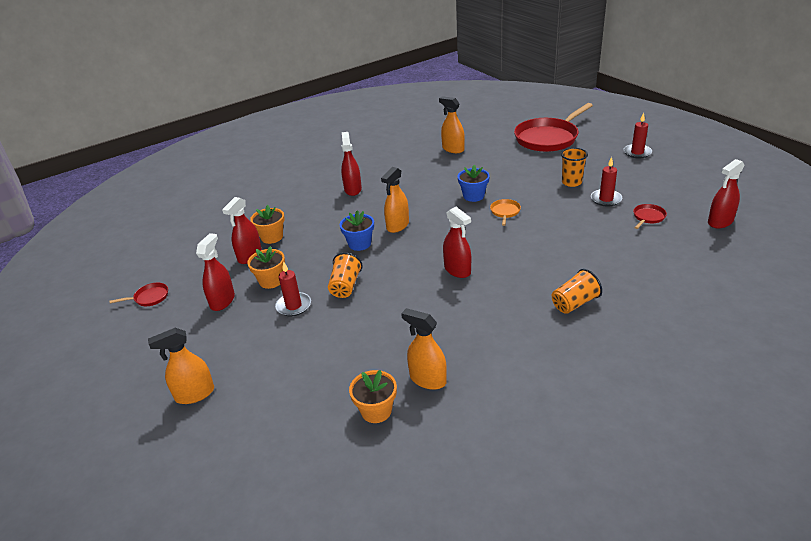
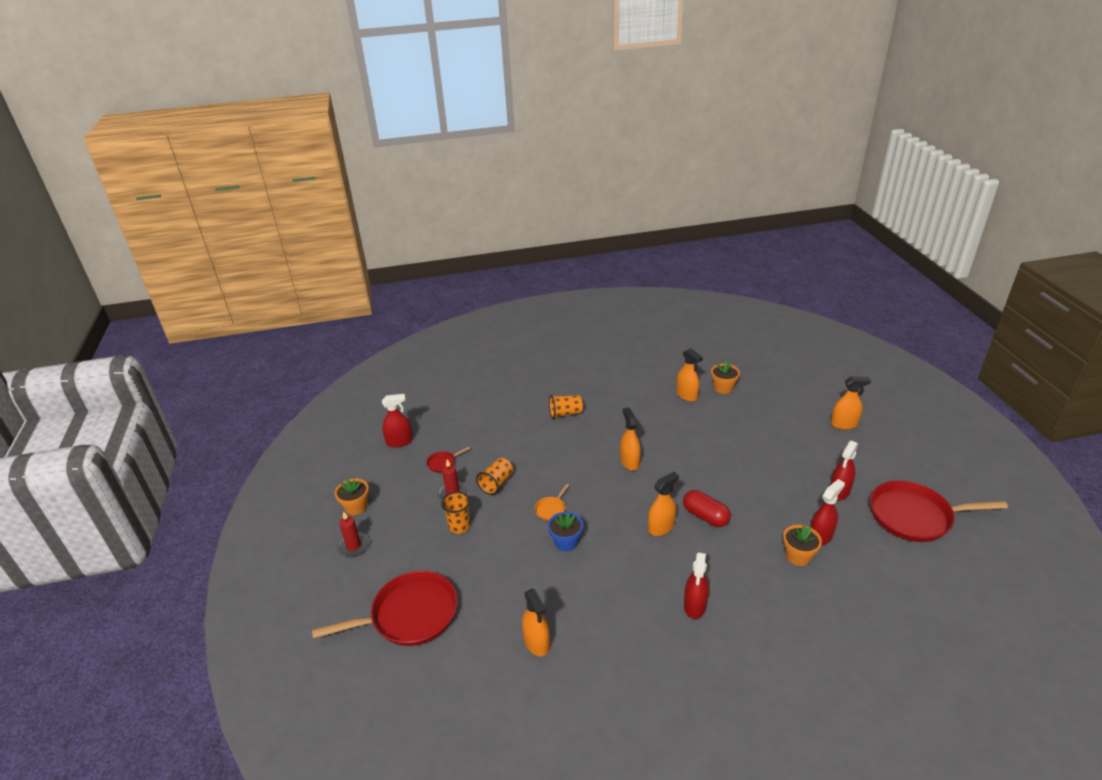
camera: 160 degrees left, 0 degrees up
red pan [110,283,168,306] -> red pan [870,480,1008,542], size x2.44
orange flower pot [247,246,285,289] -> orange flower pot moved to [335,479,369,515]
red candle [275,261,311,317] -> none
orange cup [328,253,363,298] -> orange cup moved to [476,458,513,495]
blue flower pot [340,210,374,251] -> red capsule [683,490,731,527]
red spray bottle [443,207,471,278] -> orange spray bottle [620,407,641,471]

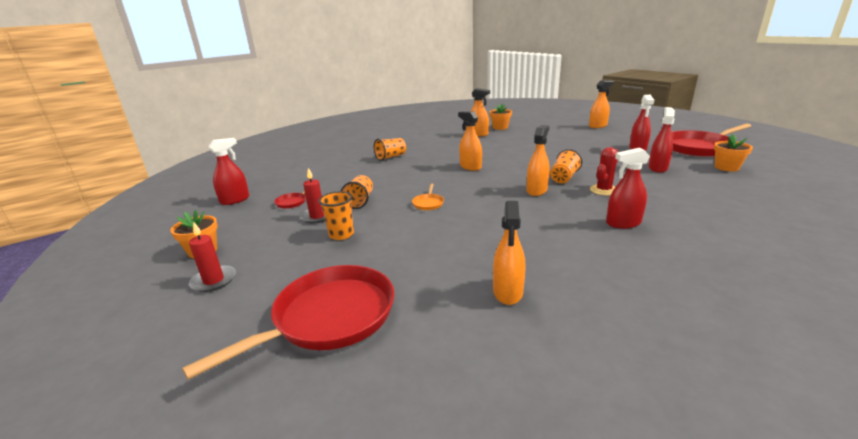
camera: 25 degrees left, 10 degrees down
orange spray bottle [522,589,550,656] -> orange spray bottle turned 60 degrees clockwise [493,201,525,305]
blue flower pot [548,512,583,552] -> none
red capsule [683,490,731,527] -> orange cup [550,149,582,183]
red spray bottle [684,552,709,619] -> red spray bottle turned 90 degrees clockwise [606,148,650,229]
orange flower pot [783,525,822,566] -> orange flower pot moved to [714,134,753,171]
none -> red cactus [590,147,618,196]

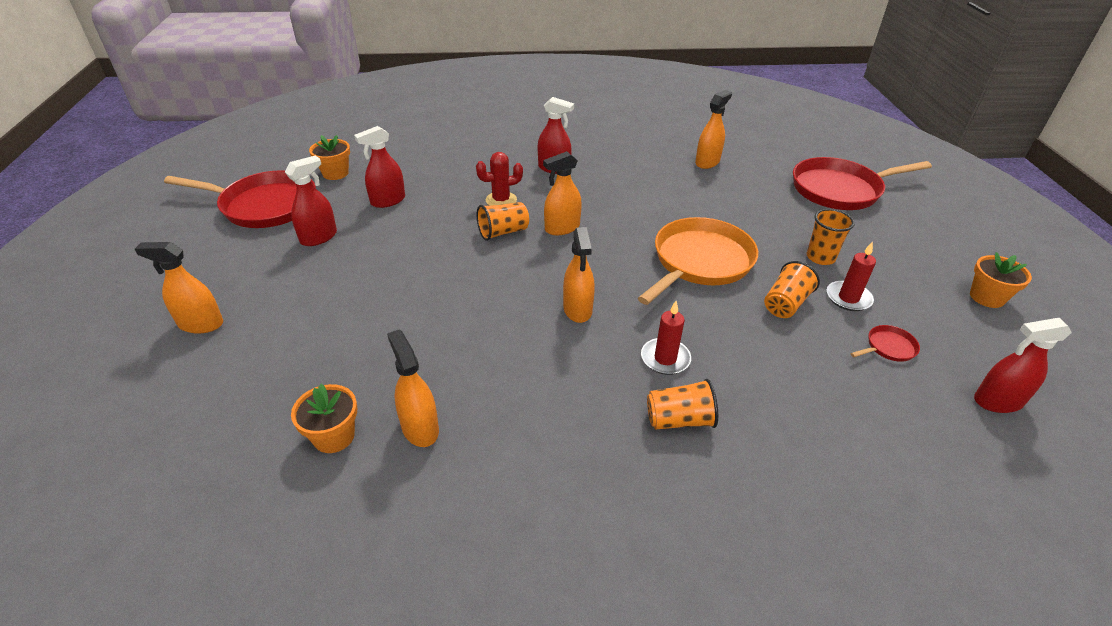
camera: 150 degrees left, 15 degrees up
red candle [189,222,236,292] -> red candle moved to [641,301,691,375]
orange pan [412,184,444,210] -> orange pan [638,217,758,305], size x2.44

